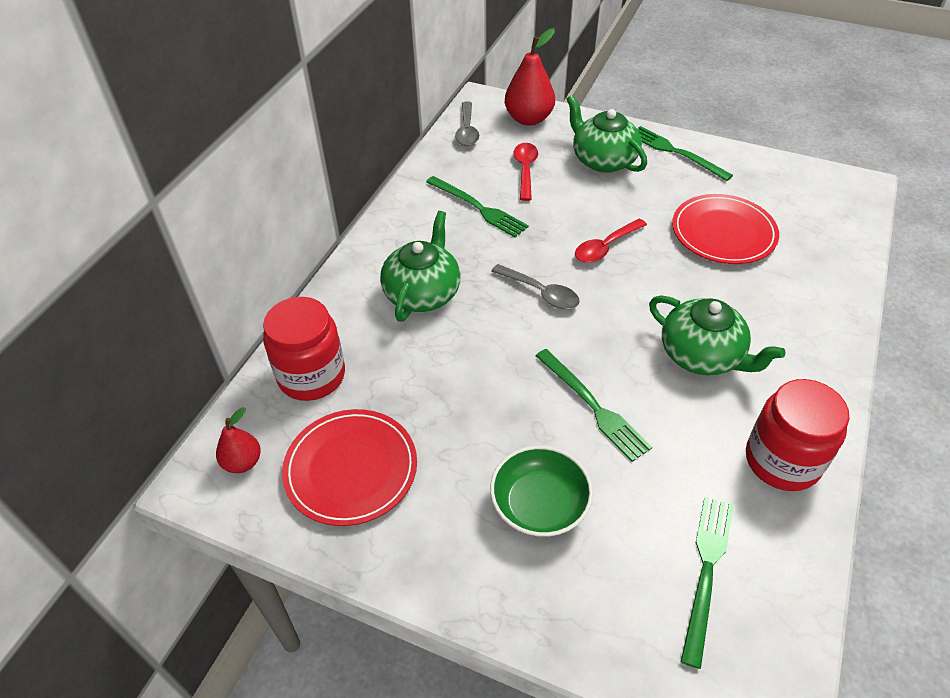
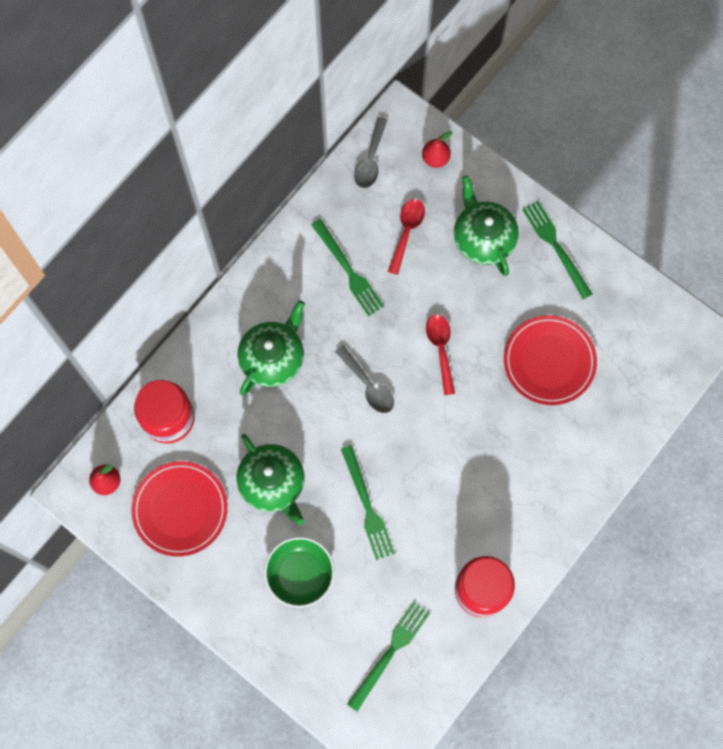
camera: 15 degrees right, 25 degrees up
red pear [505,28,555,126] -> red pear [422,131,453,168], size x0.57
red spoon [575,219,647,263] -> red spoon turned 105 degrees clockwise [426,314,455,395]
green teapot [649,295,785,375] -> green teapot moved to [237,434,305,525]

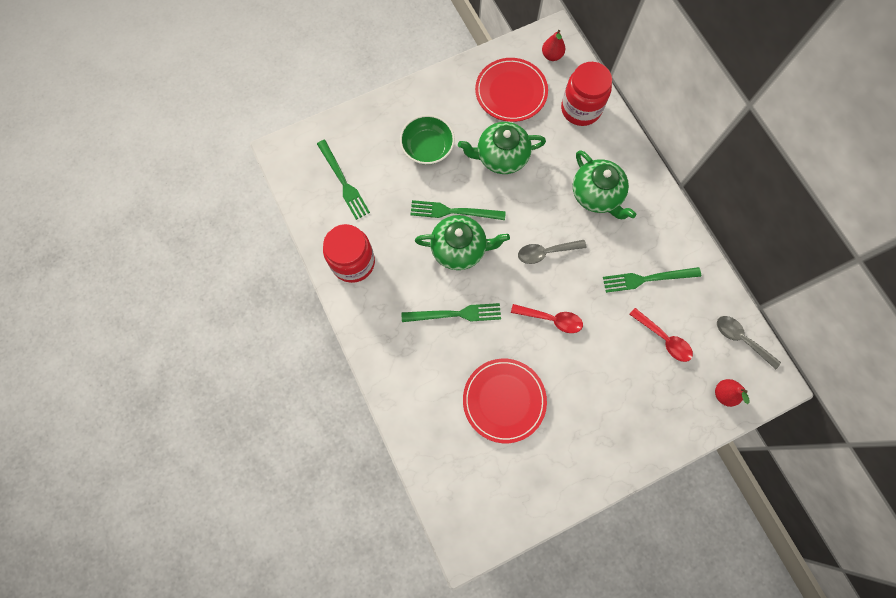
camera: 115 degrees right, 0 degrees up
green teapot [454,175,519,276] -> green teapot moved to [415,215,510,270]
green fork [522,201,592,299] -> green fork moved to [402,303,501,322]

